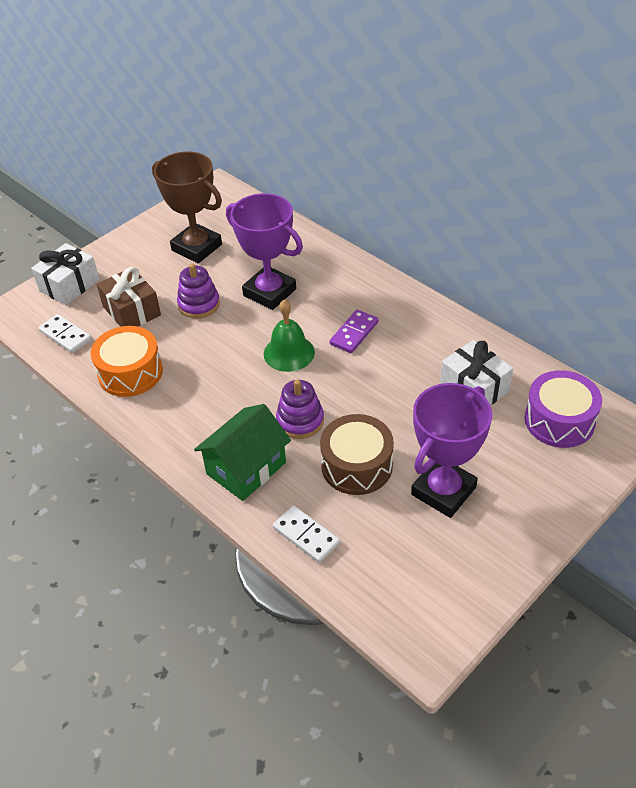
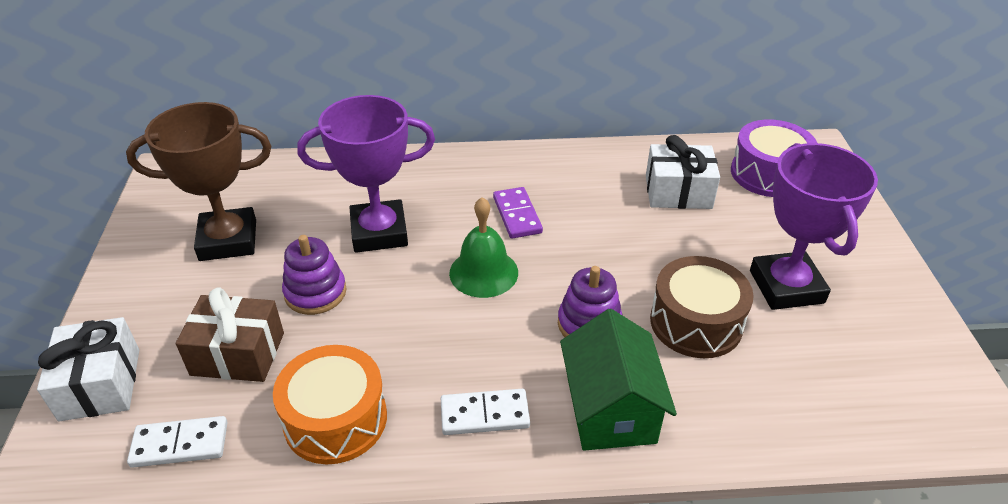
camera: 50 degrees left, 5 degrees down
white domino [273,505,340,563] -> white domino moved to [441,389,530,435]

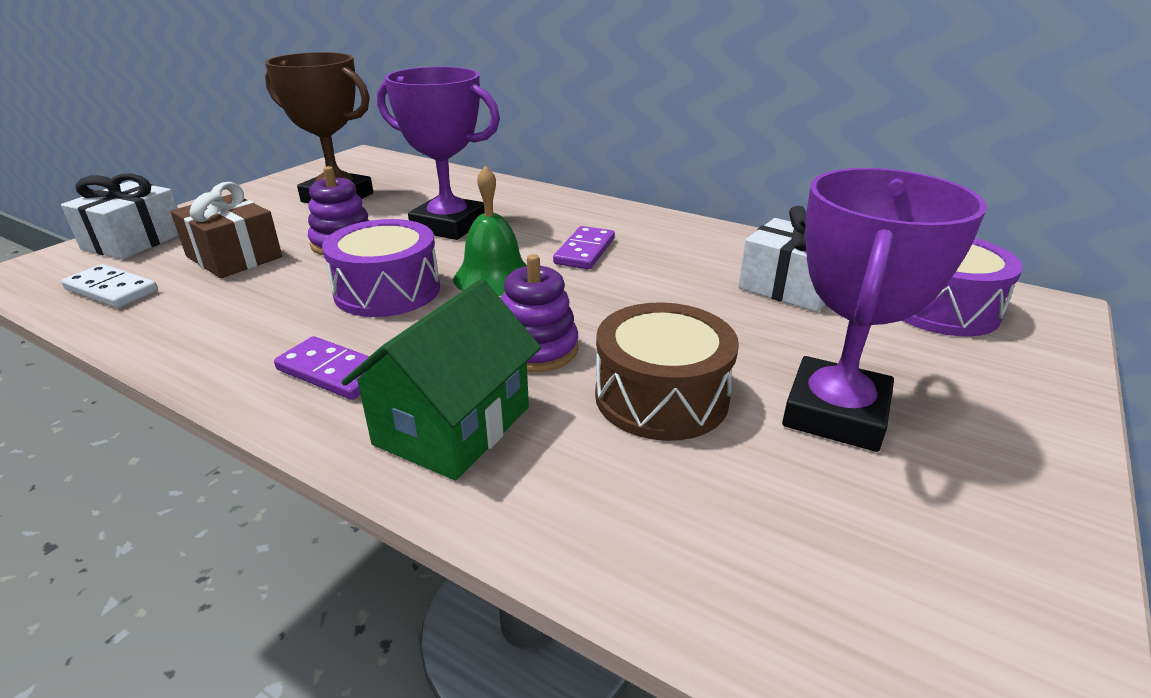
camera: 35 degrees right, 10 degrees down
orange drum [273,345,387,464] -> none
white domino [441,389,530,435] -> purple domino [274,336,370,400]
none -> purple drum [322,219,440,317]

